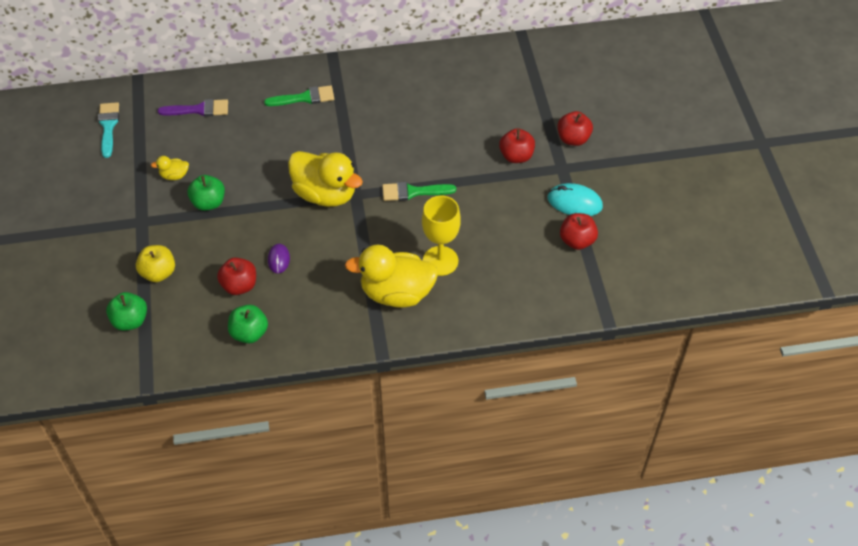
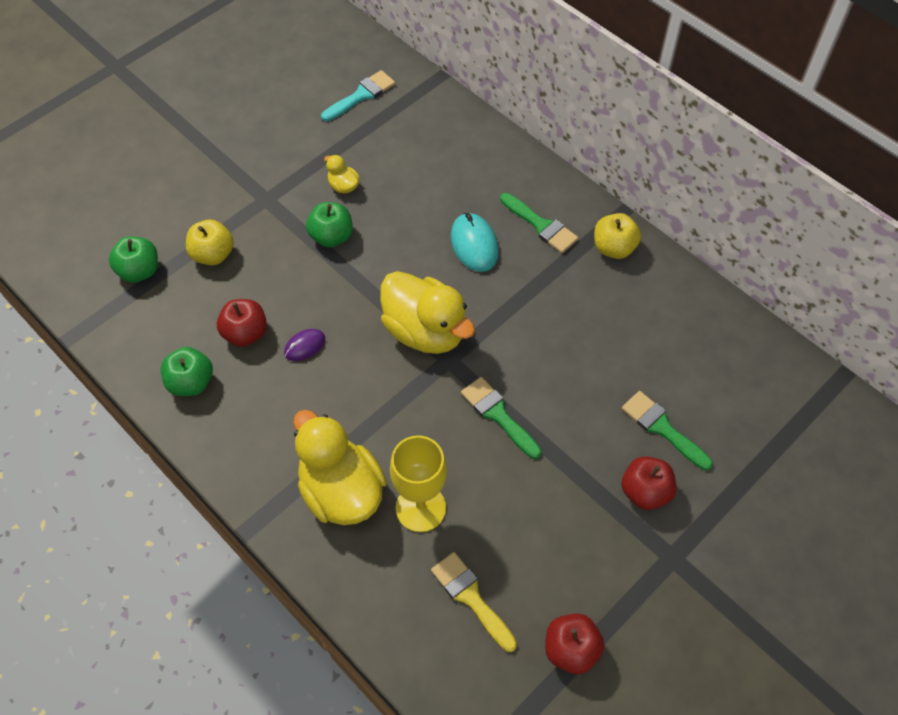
camera: 55 degrees right, 5 degrees up
purple brush [158,99,228,117] -> none
yellow duck [288,151,363,207] -> yellow duck turned 45 degrees counterclockwise [380,271,475,354]
turquoise mouse [547,183,603,216] -> turquoise mouse moved to [451,213,499,272]
red apple [557,111,593,146] -> none
none -> yellow brush [431,552,517,652]
none -> yellow apple [594,213,641,259]
none -> green brush [622,391,713,470]

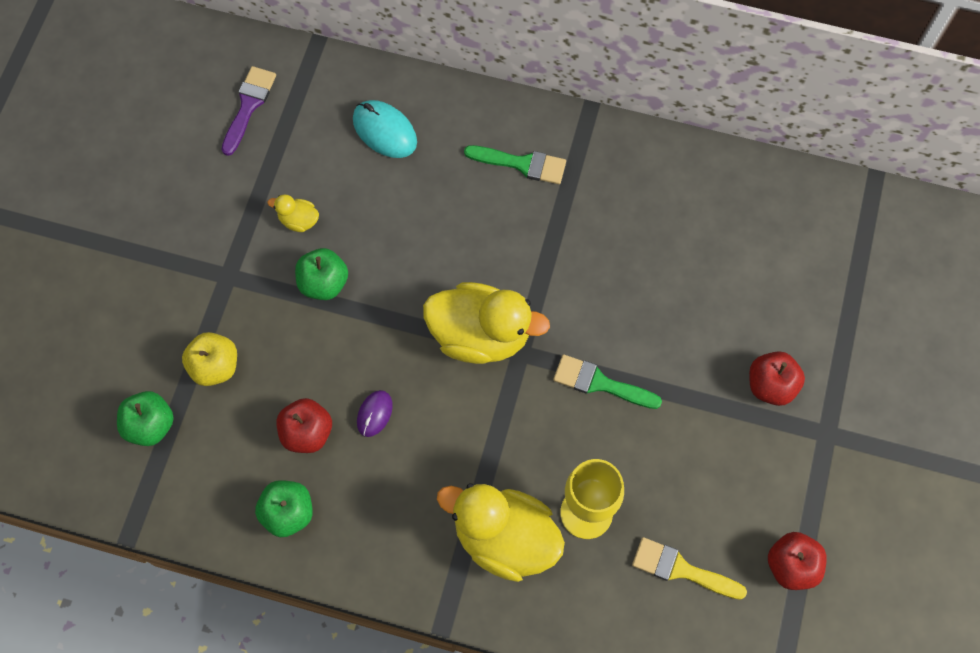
camera: 30 degrees left, 10 degrees up
turquoise brush [321,70,395,121] -> purple brush [221,66,276,156]
turquoise mouse [451,213,499,272] -> turquoise mouse moved to [353,100,417,158]
yellow apple [594,213,641,259] -> none
green brush [622,391,713,470] -> none

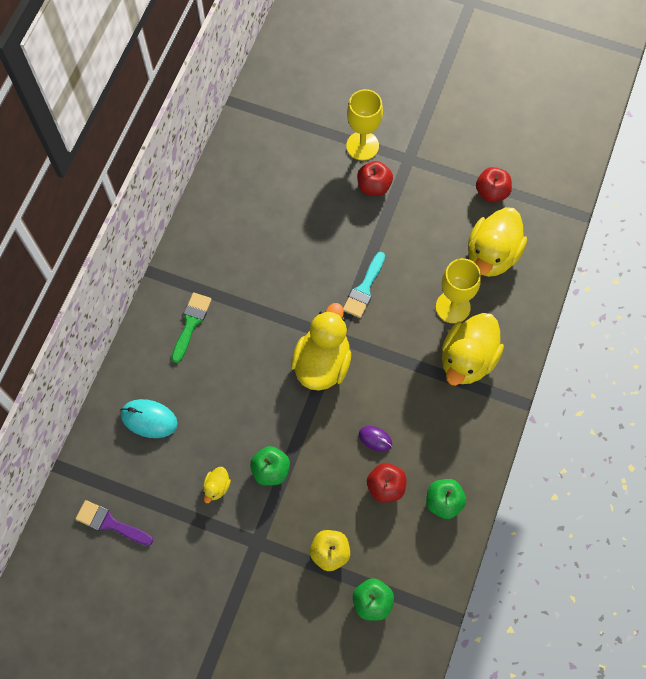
camera: 85 degrees left, 0 degrees up
turquoise mouse [353,100,417,158] -> turquoise mouse turned 60 degrees clockwise [121,399,178,438]
green brush [553,354,662,409] -> turquoise brush [343,252,385,318]
yellow brush [632,537,747,600] -> yellow duck [468,207,527,277]
none -> yellow goblet [346,89,383,161]

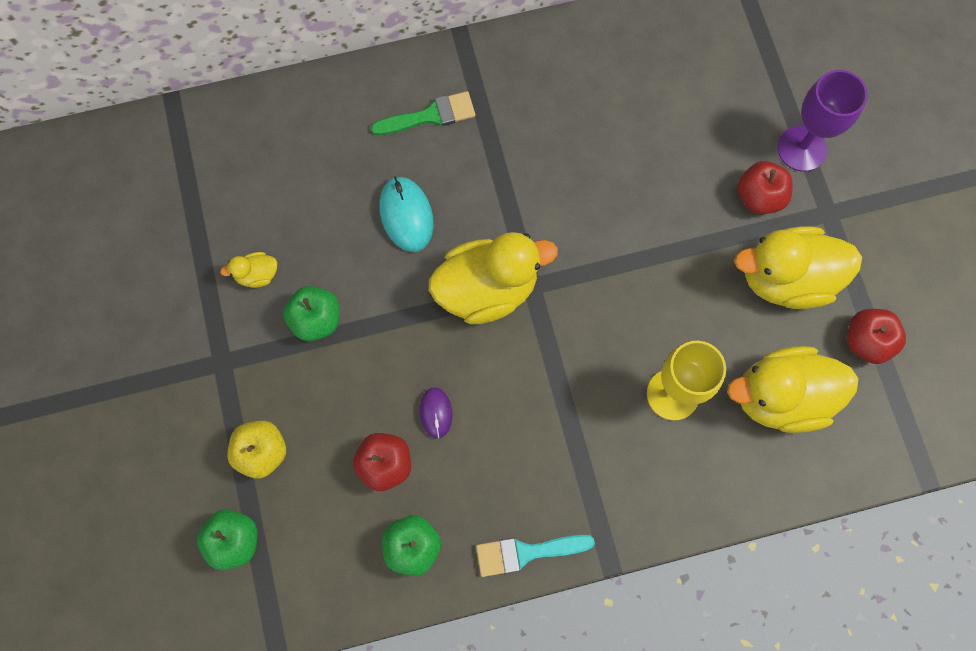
camera: 55 degrees right, 5 degrees up
purple brush [76,500,153,546] -> none
turquoise mouse [121,399,178,438] -> turquoise mouse moved to [379,177,434,252]
turquoise brush [343,252,385,318] -> turquoise brush moved to [476,535,595,577]
yellow goblet [346,89,383,161] -> purple goblet [777,70,868,171]
yellow duck [442,313,504,386] -> yellow duck moved to [734,226,862,309]

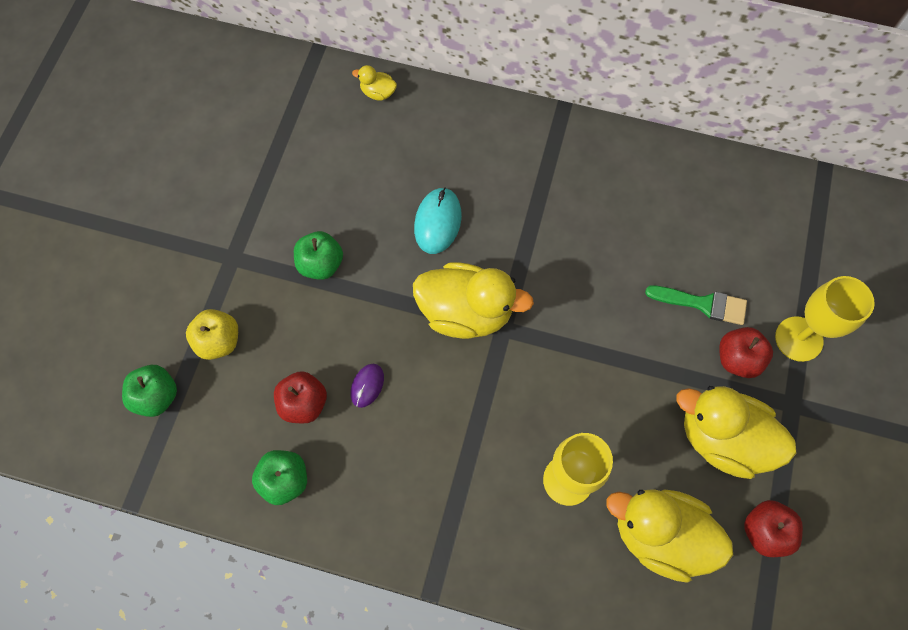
camera: 30 degrees right, 5 degrees down
yellow duck [220,252,277,288] -> yellow duck moved to [352,65,397,101]
green brush [371,91,475,135] -> green brush moved to [645,286,747,325]
turquoise brush [476,535,595,577] -> none
purple goblet [777,70,868,171] -> yellow goblet [775,276,875,362]

